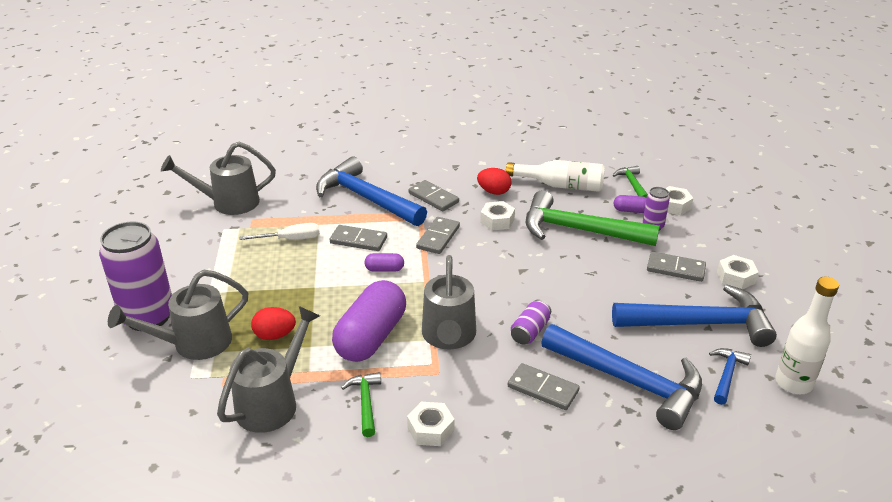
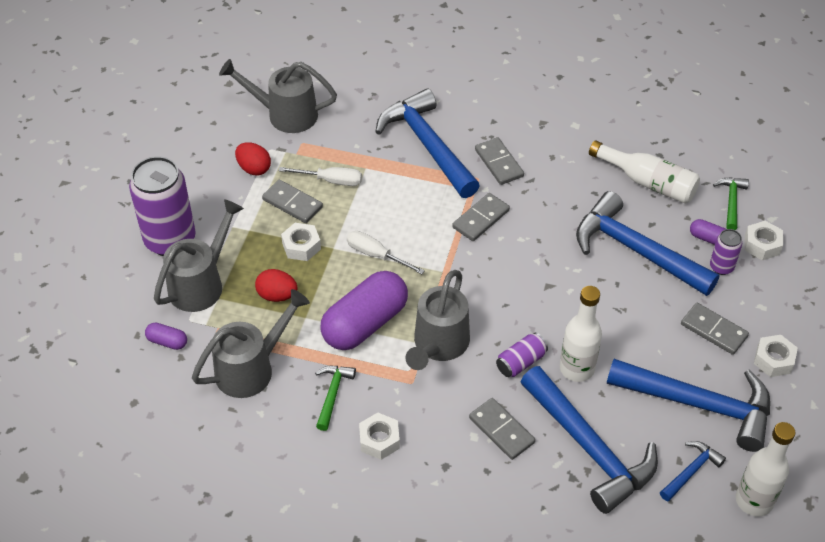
camera: 20 degrees right, 15 degrees up
grey watering can [108,270,248,360] -> grey watering can turned 135 degrees clockwise [154,199,244,312]
grey domino [330,225,387,251] -> grey domino moved to [262,180,323,223]
purple capsule [364,253,404,272] -> purple capsule moved to [145,322,187,350]
red egg [477,168,512,195] -> red egg moved to [235,142,271,176]
white nut [480,201,515,231] -> white nut moved to [281,223,321,261]
green hammer [526,190,660,246] -> blue hammer [576,191,719,296]
none -> white screwdriver [347,231,425,274]
none -> white bottle [560,286,602,382]

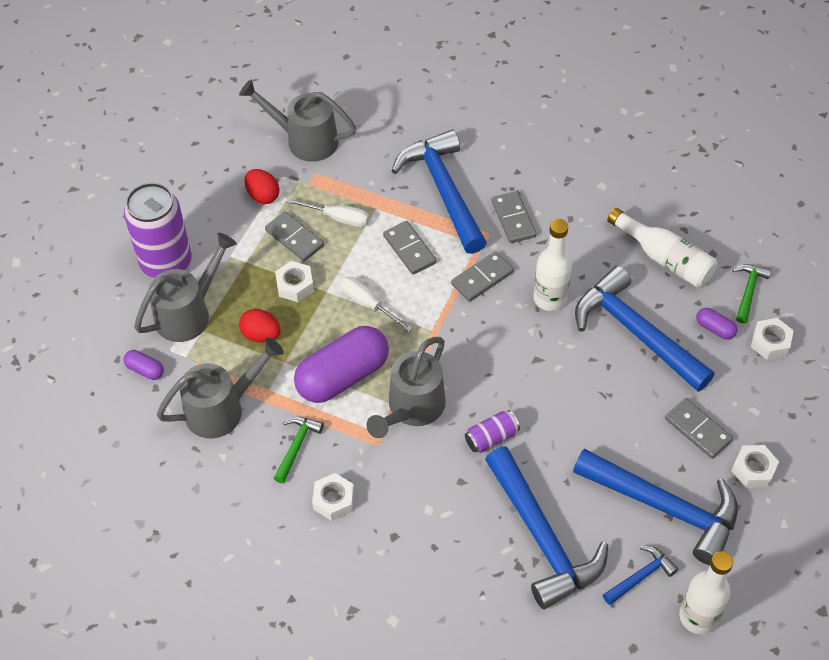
camera: 10 degrees right, 5 degrees up
grey domino [469,398,535,460] -> grey domino moved to [383,221,437,274]
white bottle [560,286,602,382] -> white bottle moved to [533,219,572,311]
purple can [710,229,742,275] -> none

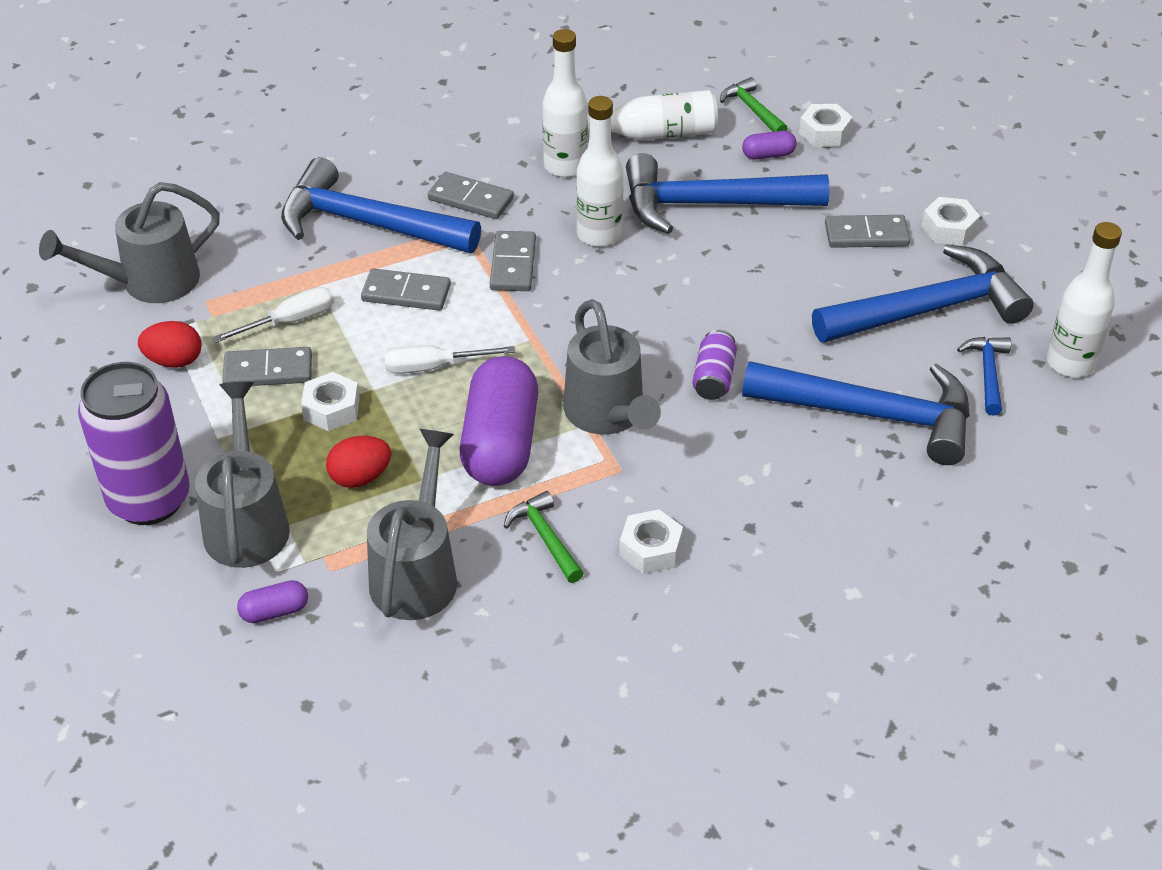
camera: 50 degrees left, 10 degrees down
none -> white bottle [542,29,588,177]

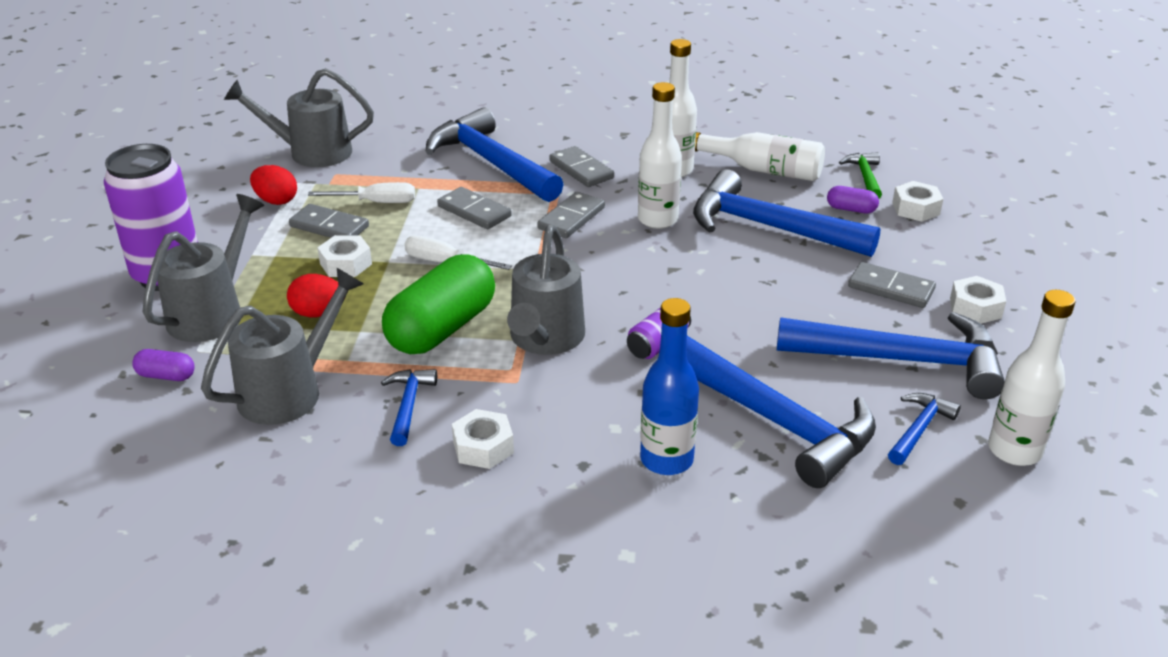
camera: 30 degrees right, 10 degrees down
purple capsule [460,356,538,486] -> green capsule [382,254,495,354]
green hammer [504,491,584,583] -> blue hammer [381,369,437,446]
none -> blue bottle [640,298,699,475]

